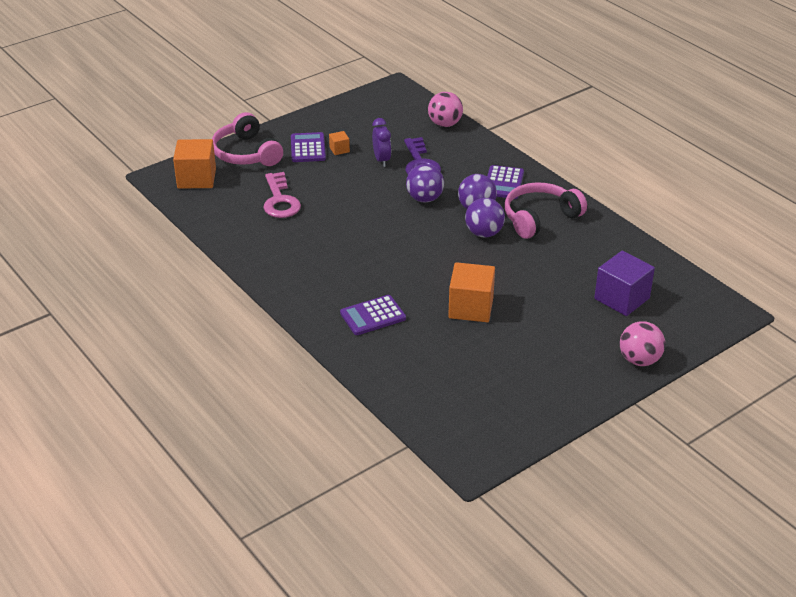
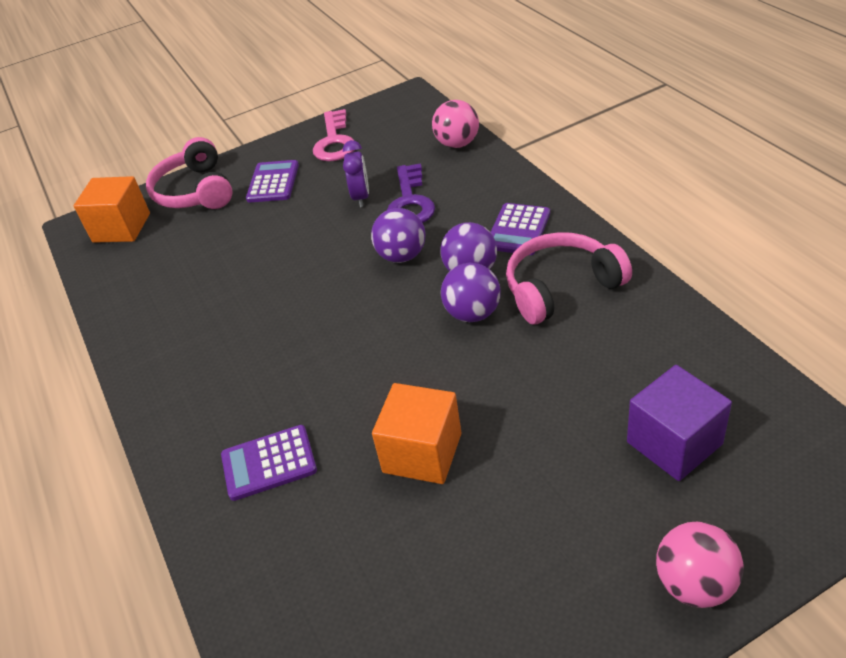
camera: 15 degrees right, 5 degrees up
pink key [263,172,301,218] -> pink key moved to [313,109,354,161]
orange cube [329,131,350,155] -> none

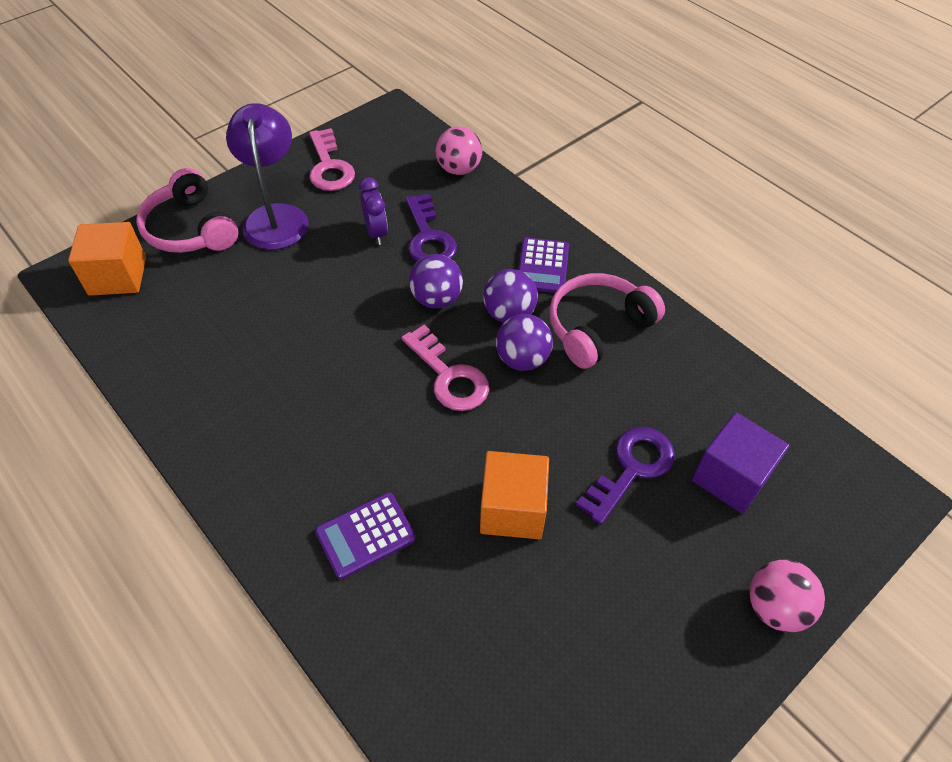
camera: 20 degrees left, 10 degrees up
purple calculator [246,160,299,202] -> purple lamp [226,103,309,250]
none -> pink key [401,325,489,411]
none -> purple key [576,427,675,525]

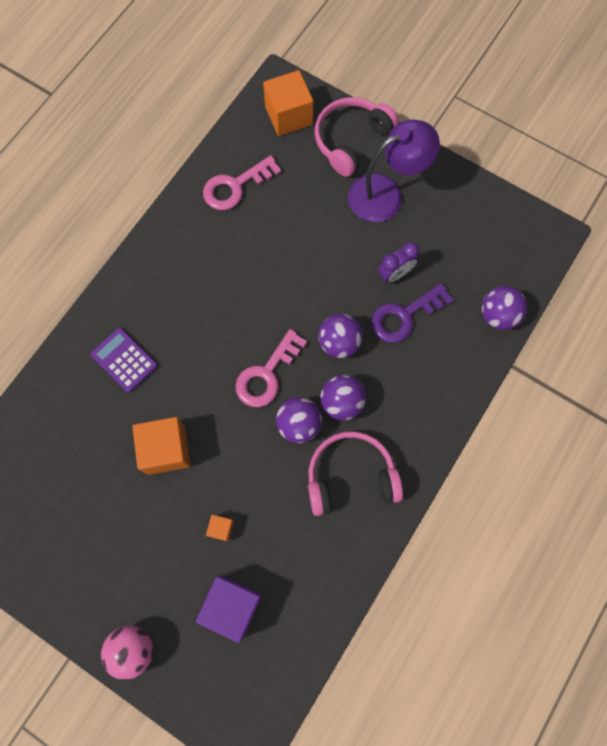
camera: 75 degrees right, 20 degrees up
pink key [309,128,355,191] -> pink key moved to [203,155,281,210]
pink ball [436,126,482,175] -> purple ball [481,286,527,330]
purple calculator [518,238,569,293] -> none
pink headphones [549,273,665,369] -> pink headphones turned 45 degrees counterclockwise [308,431,403,516]
purple key [576,427,675,525] -> orange cube [206,515,234,541]

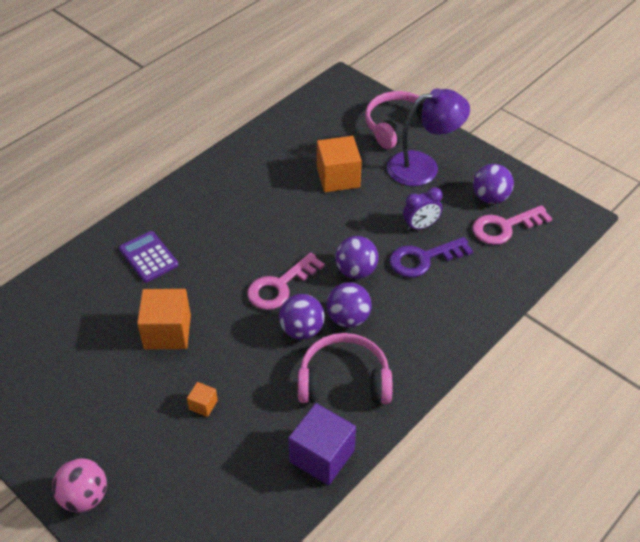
camera: 10 degrees right, 25 degrees down
purple cube [196,575,262,643] -> purple cube moved to [288,403,356,485]
pink key [203,155,281,210] -> pink key moved to [472,205,552,245]
orange cube [263,70,313,136] -> orange cube moved to [317,136,362,192]
purple ball [481,286,527,330] -> purple ball moved to [473,164,514,204]

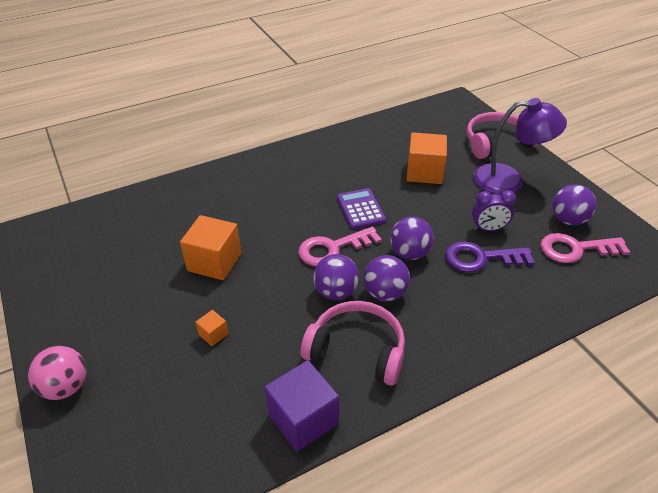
camera: 20 degrees right, 5 degrees down
purple calculator [119,231,179,282] -> purple calculator moved to [337,188,386,229]

